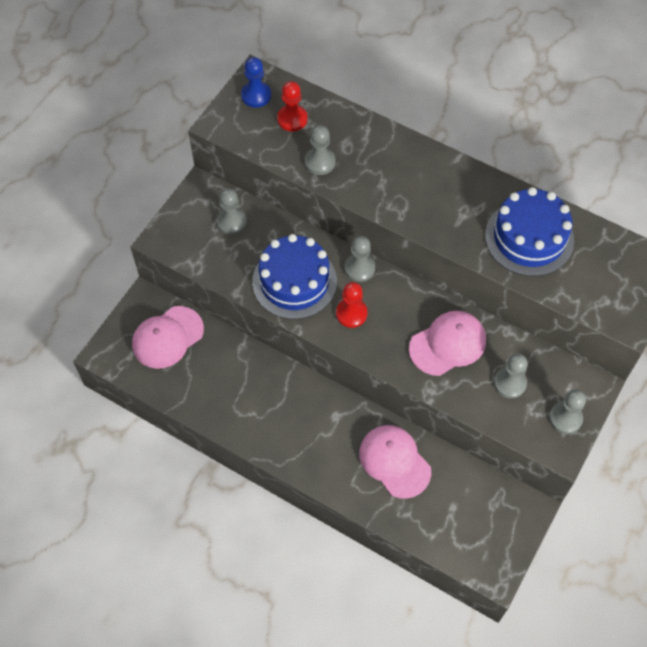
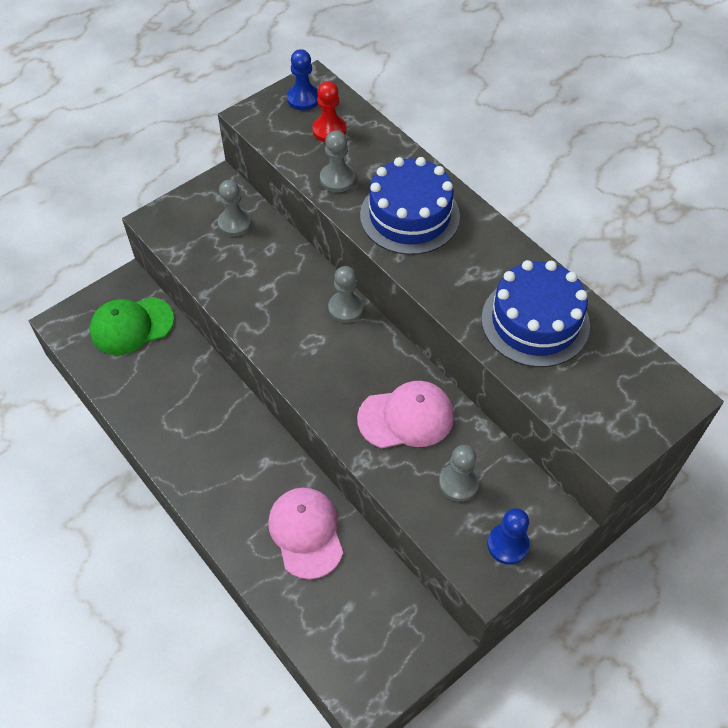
camera: 20 degrees right, 5 degrees down
pink cap [132,306,204,369] -> green cap [90,297,174,355]
blue cake [252,234,337,319] -> blue cake moved to [360,157,460,255]
red pawn [336,282,368,328] -> none
grey pawn [549,389,586,434] -> blue pawn [487,508,530,565]

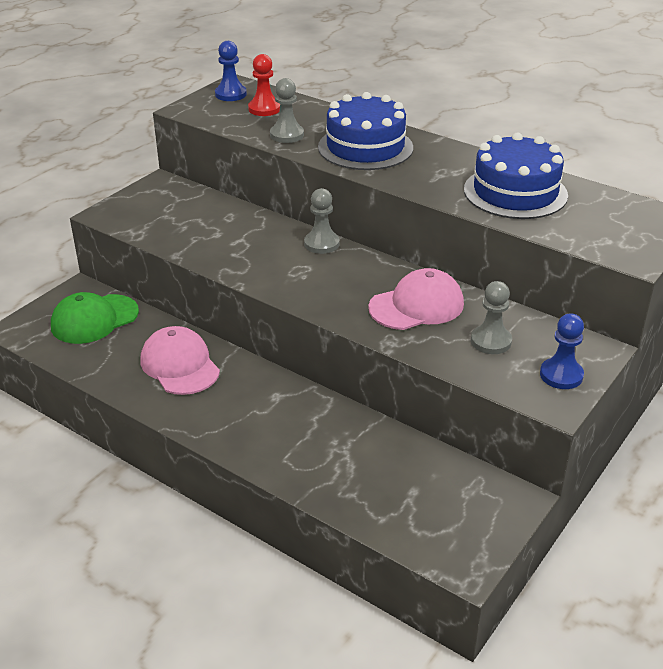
camera: 15 degrees left, 20 degrees down
grey pawn [218,180,252,236] -> none
pink cap [268,488,343,579] -> pink cap moved to [141,326,220,395]

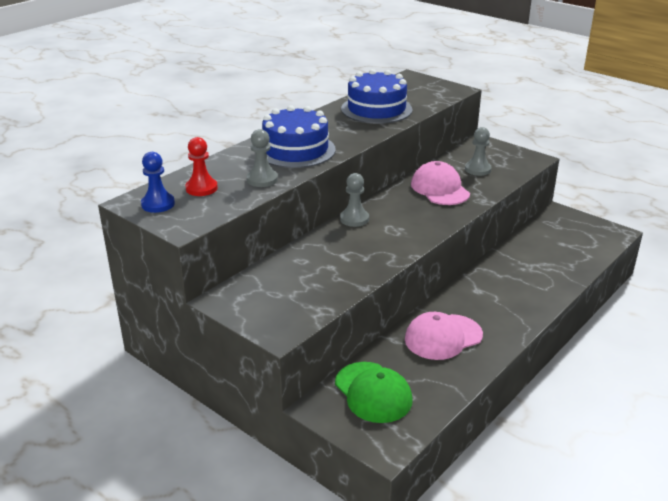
camera: 85 degrees left, 5 degrees down
blue pawn [540,313,584,389] -> none

